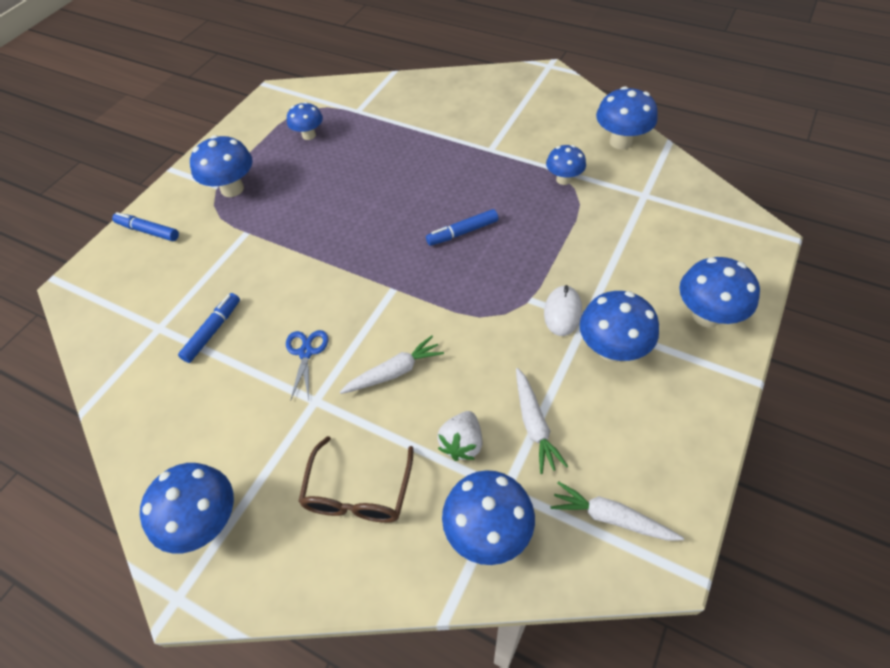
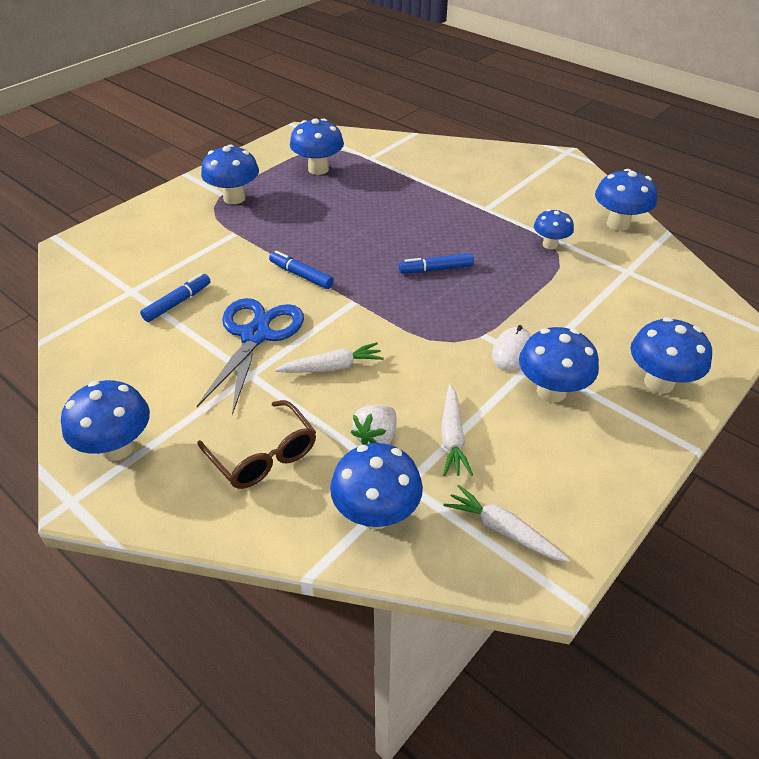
camera: 10 degrees right, 10 degrees down
blue marker [112,212,179,241] -> blue marker moved to [269,251,334,289]
blue scissors [286,330,328,401] -> blue scissors [197,298,304,415], size x1.99
blue mushroom [287,102,323,140] -> blue mushroom [290,118,344,175], size x1.56
brown glasses [298,436,414,523] -> brown glasses turned 60 degrees counterclockwise [197,400,316,489]

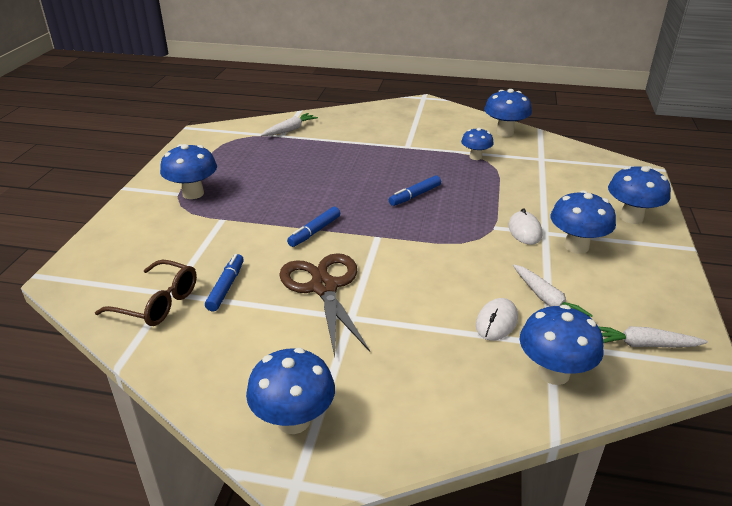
camera: 30 degrees left, 10 degrees down
blue scissors [197,298,304,415] -> brown scissors [279,253,370,357]
brown glasses [197,400,316,489] -> brown glasses moved to [95,260,197,326]
blue marker [269,251,334,289] -> blue marker turned 60 degrees counterclockwise [287,207,340,247]
white carrot [275,342,384,373] -> white carrot moved to [261,113,318,136]
blue mushroom [290,118,344,175] -> none
white strawberry [351,405,397,445] -> white mouse [476,298,518,341]

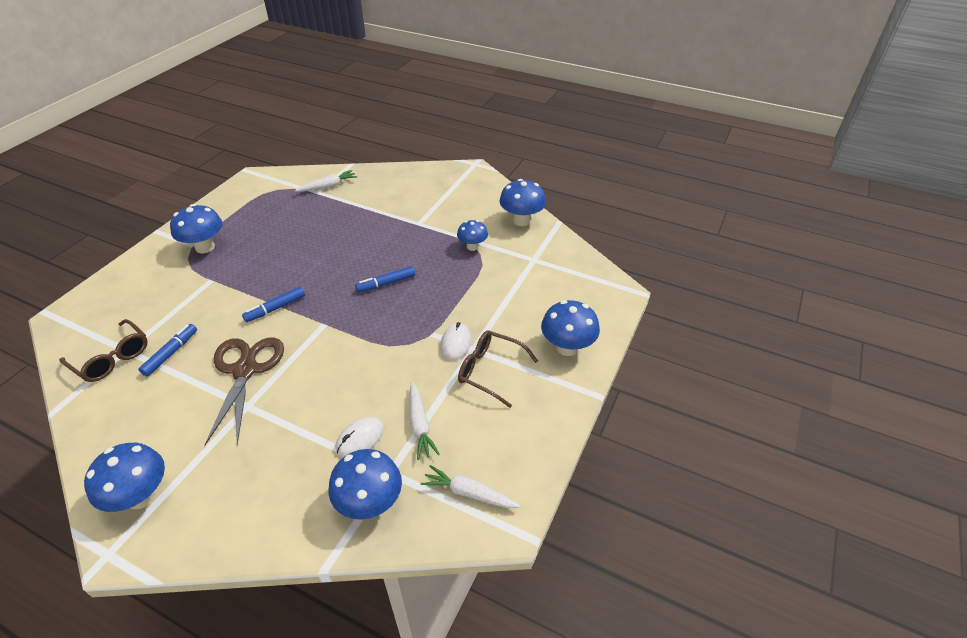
camera: 15 degrees right, 10 degrees up
blue mushroom [550,190,616,254] -> brown glasses [458,330,538,408]

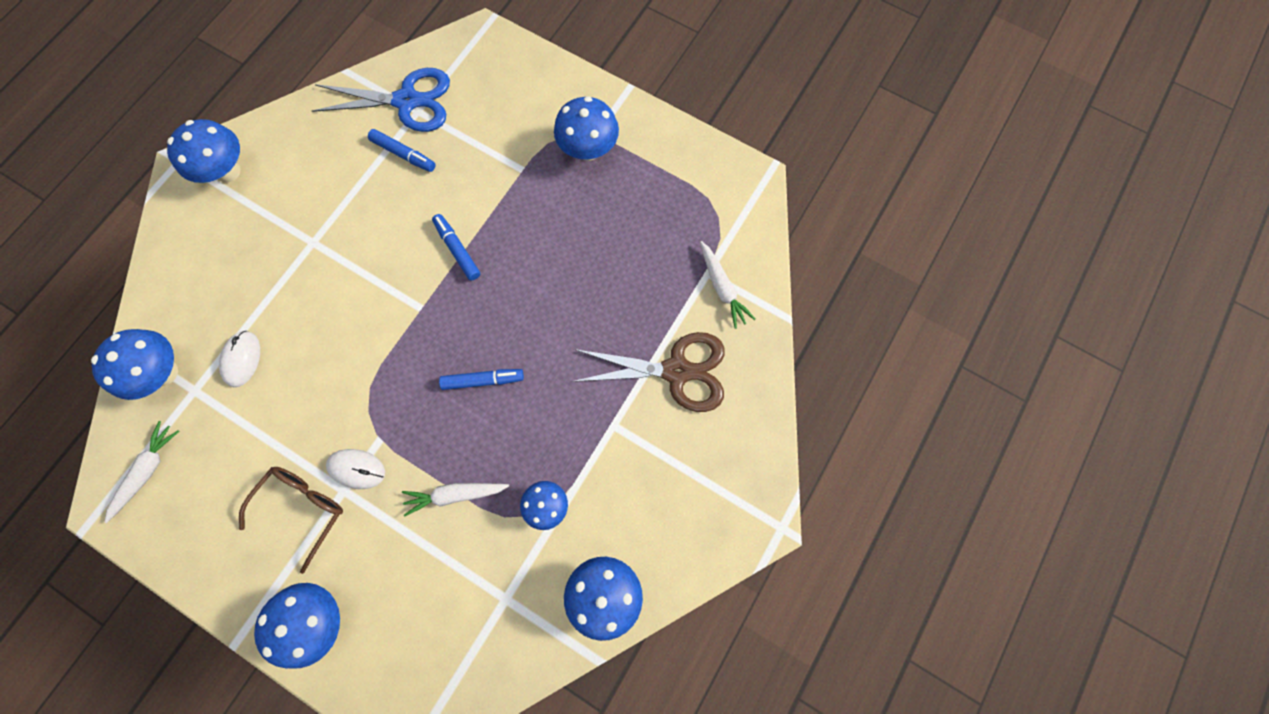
camera: 95 degrees right, 30 degrees up
brown glasses [59,319,148,382] -> blue scissors [312,68,450,132]
brown scissors [205,337,284,445] -> brown scissors moved to [571,332,725,412]
white mouse [336,417,384,457] -> white mouse turned 45 degrees clockwise [219,331,260,387]
blue marker [355,266,415,293] -> blue marker turned 105 degrees clockwise [439,369,524,390]
white carrot [410,382,440,460] -> white carrot moved to [402,483,509,516]

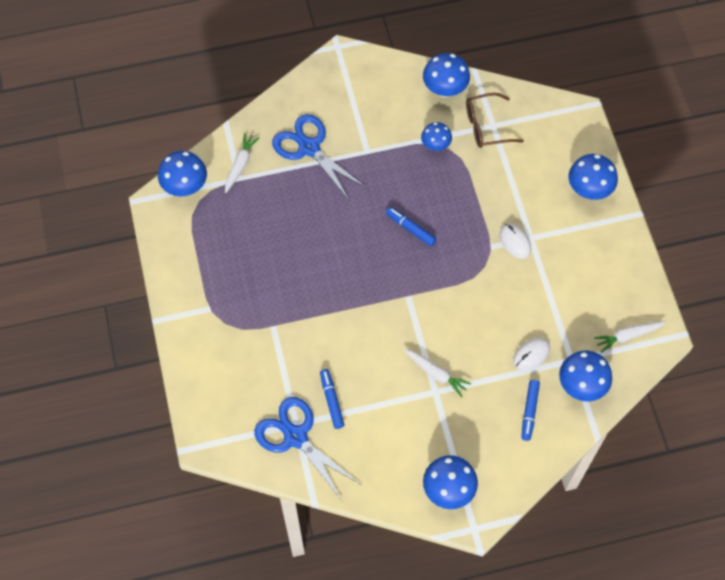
camera: 135 degrees left, 10 degrees down
brown glasses [239,467,343,574] -> brown glasses moved to [466,93,524,148]
white carrot [402,483,509,516] -> white carrot moved to [403,349,471,397]
blue marker [432,214,480,281] -> blue marker moved to [521,380,540,441]
blue mushroom [554,96,619,161] -> blue mushroom moved to [158,151,207,197]
brown scissors [571,332,725,412] -> blue scissors [272,114,367,200]

